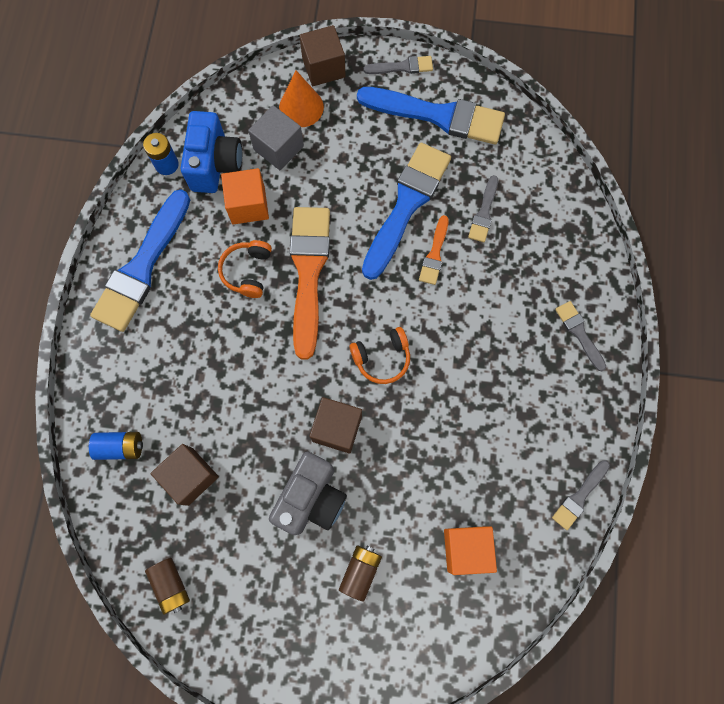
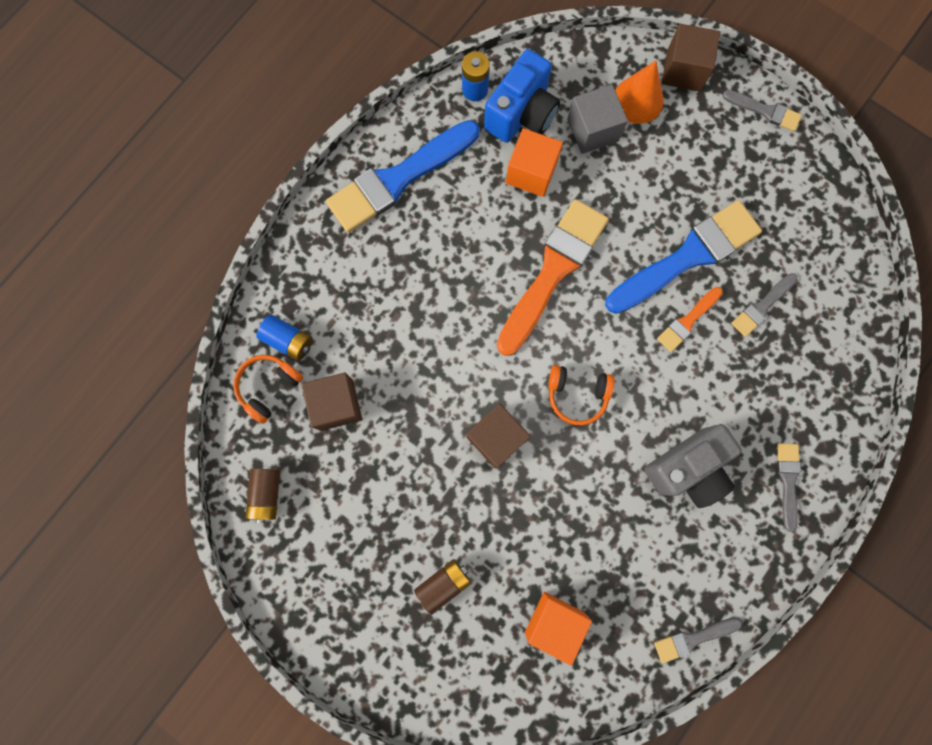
camera: 30 degrees right, 5 degrees up
orange headphones [218,240,272,298] -> orange headphones moved to [233,355,303,424]
grey camera [269,452,347,535] -> grey camera moved to [645,424,742,508]
blue brush [357,87,505,144] -> none

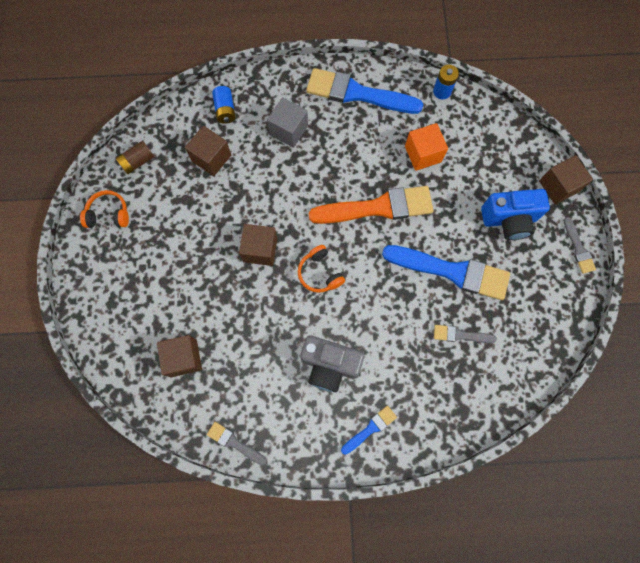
camera: 50 degrees right, 5 degrees down
orange headphones [233,355,303,424] -> orange headphones moved to [80,190,129,228]
brown battery [414,559,471,615] -> none
blue camera [484,49,560,143] -> blue camera moved to [481,189,550,240]
orange cube [525,592,592,666] -> brown cube [157,335,202,377]
grey cube [567,84,628,154] -> grey cube moved to [267,97,308,148]
orange cone [615,61,664,124] -> none
orange brush [657,287,723,352] -> none
grey brush [777,443,801,532] -> blue brush [341,406,397,455]

